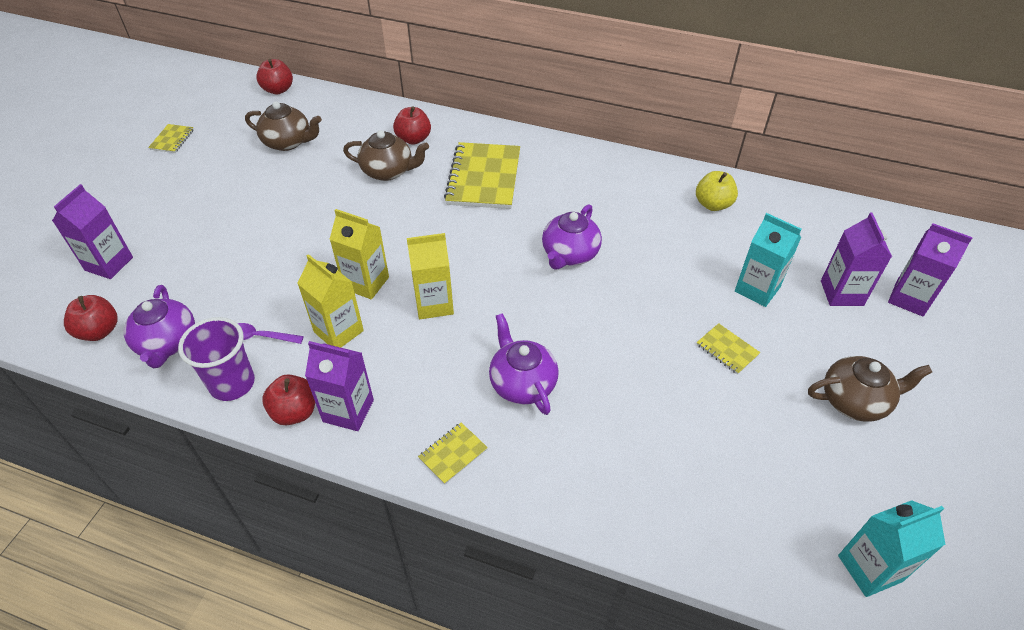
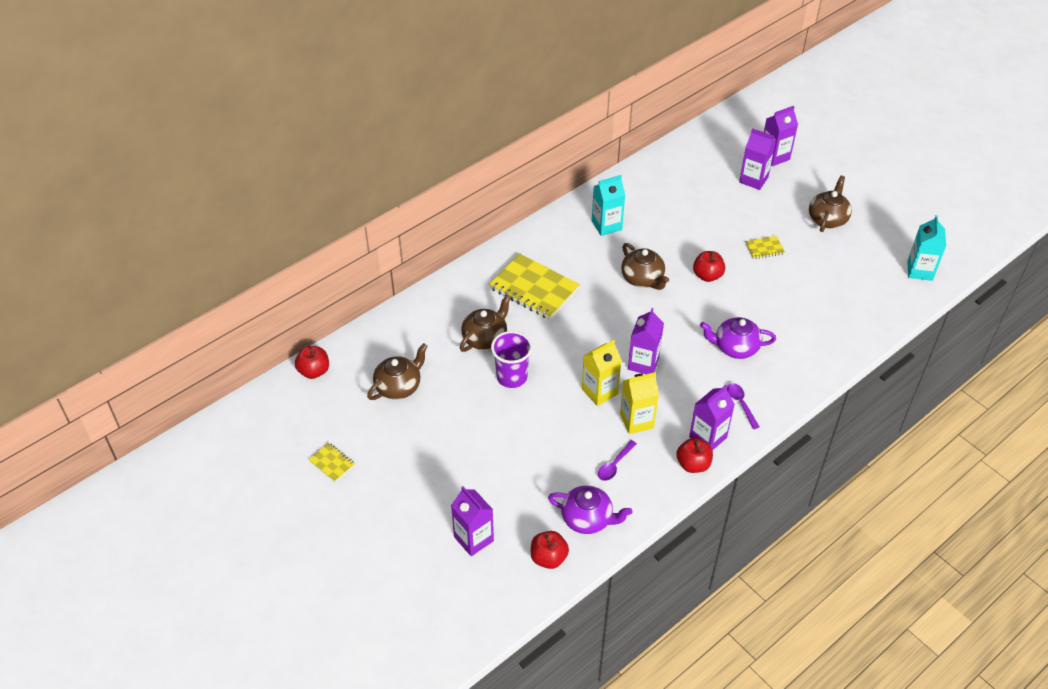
camera: 60 degrees left, 0 degrees up
purple cup [178,317,255,401] -> purple cup moved to [491,331,532,388]
red apple [393,106,431,145] -> red apple moved to [693,251,725,282]
yellow carton [407,233,454,319] -> purple carton [628,308,664,374]
yellow notebook [418,423,488,484] -> none
purple teapot [542,204,602,270] -> brown teapot [621,243,669,290]
yellow apple [696,171,738,211] -> none
turquoise carton [735,213,801,307] -> turquoise carton moved to [592,175,625,236]
none -> purple spoon [727,383,759,429]

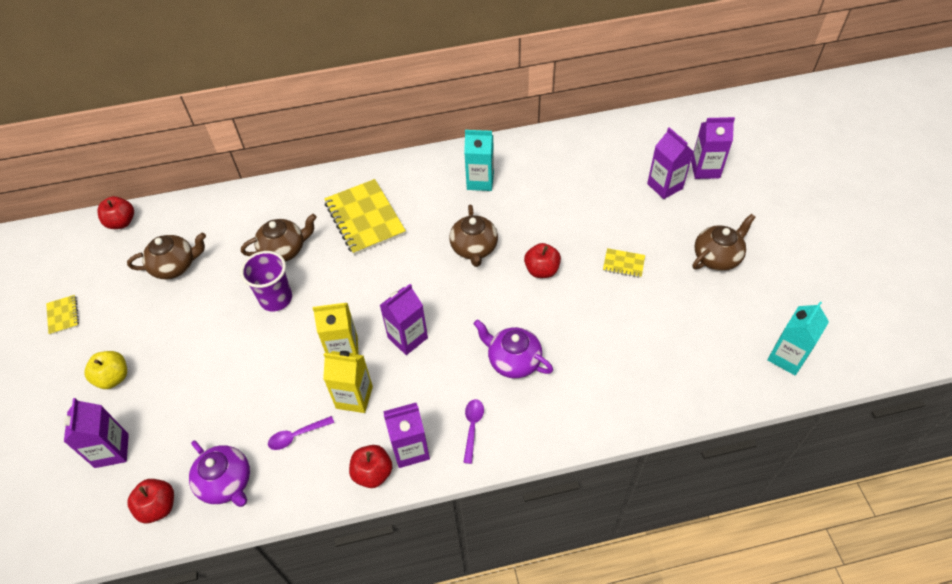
camera: 30 degrees right, 5 degrees up
none -> yellow apple [85,351,127,389]

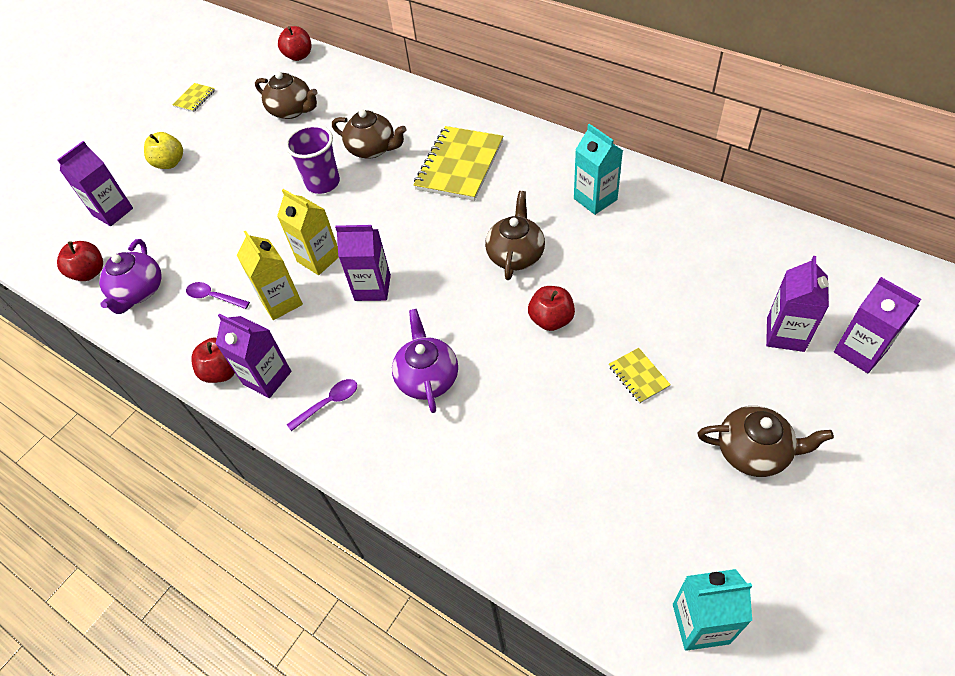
camera: 50 degrees right, 0 degrees up
brown teapot [449,205,498,267] -> brown teapot turned 150 degrees clockwise [485,191,545,280]

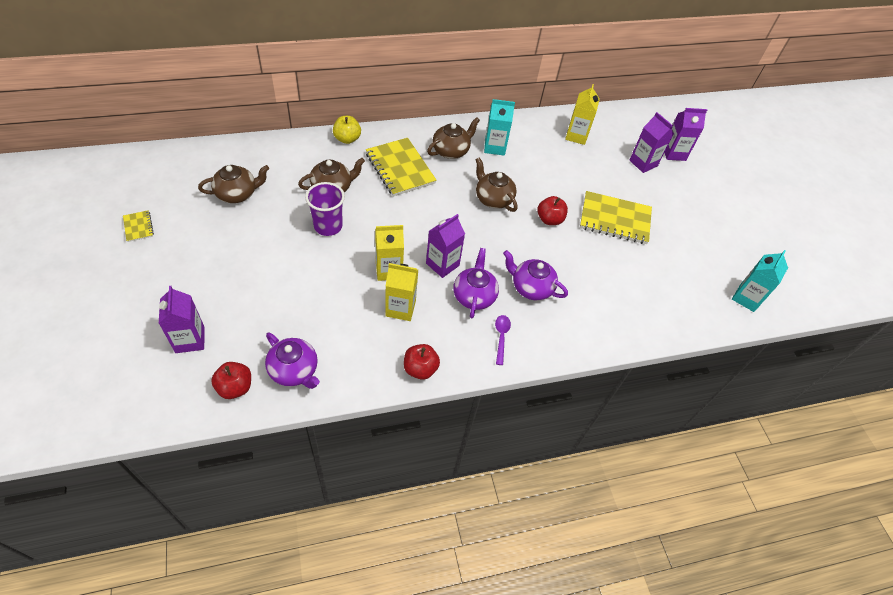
camera: 60 degrees left, 0 degrees up
yellow apple [144,132,183,169] -> yellow apple moved to [333,116,361,144]
purple spoon [186,282,250,309] -> none
purple carton [216,314,291,398] -> none
red apple [278,26,311,61] -> none
yellow notebook [609,348,671,403] -> yellow notebook [580,191,652,244], size x2.16
brown teapot [698,406,834,477] -> brown teapot moved to [427,117,480,159]
none -> purple teapot [453,248,499,318]
none -> yellow carton [565,84,600,145]

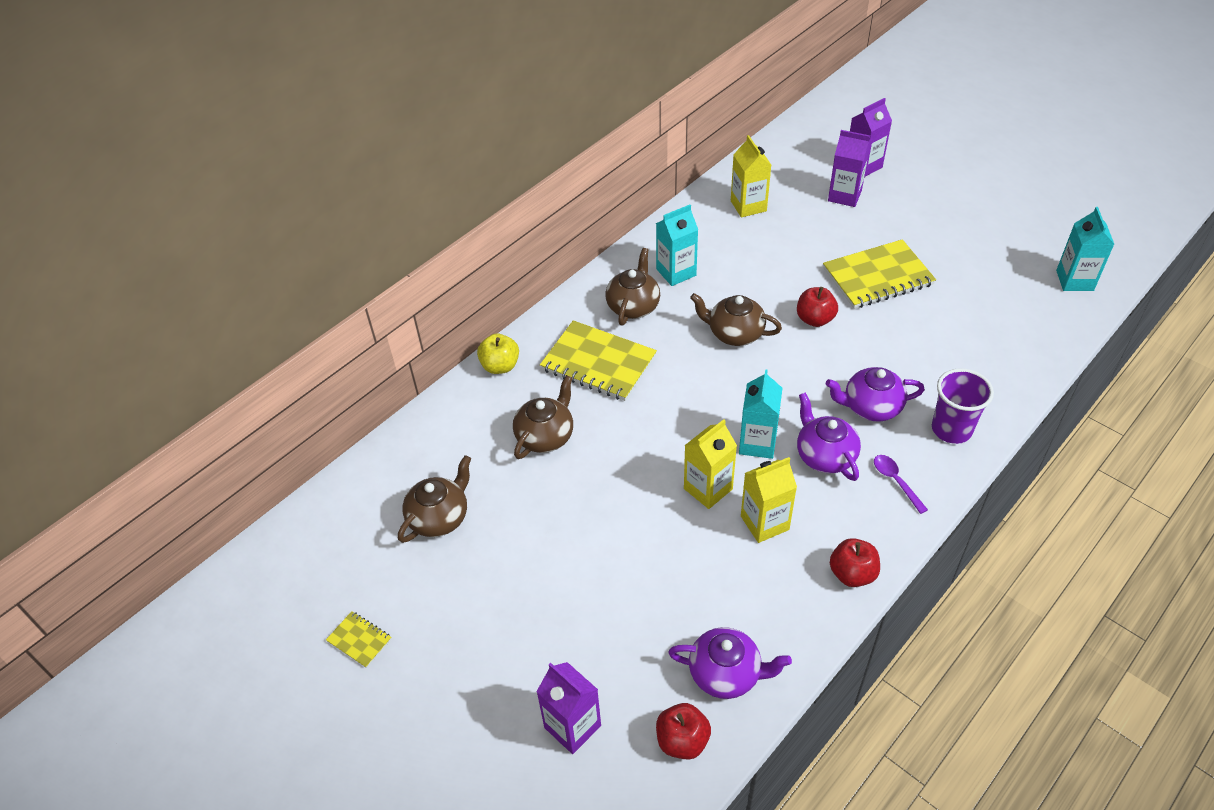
camera: 25 degrees left, 5 degrees down
purple cup [305,182,345,236] -> purple cup moved to [932,368,994,444]
purple carton [426,214,465,278] -> turquoise carton [739,370,782,459]

